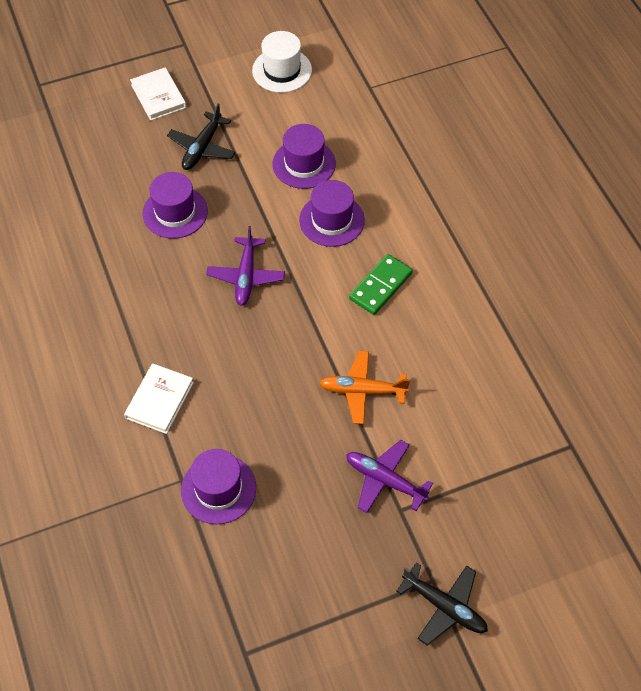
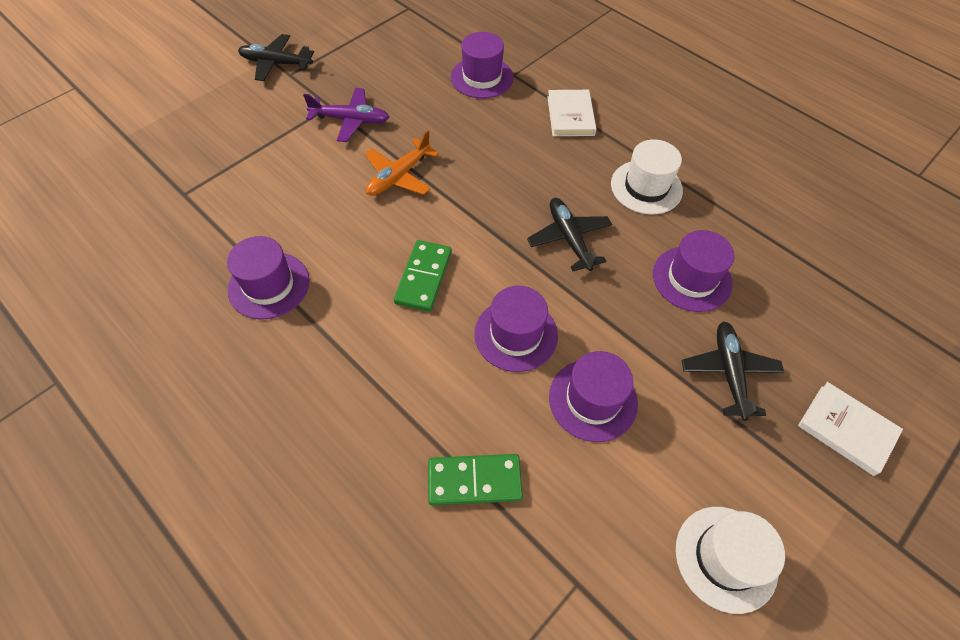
camera: 155 degrees right, 0 degrees up
purple plane [206,226,285,306] -> black plane [527,198,612,271]
orange plane [320,351,410,424] -> orange plane turned 150 degrees clockwise [365,130,439,196]
none -> purple hat [227,236,309,320]
none -> green domino [428,454,523,505]
none -> white hat [611,139,683,215]

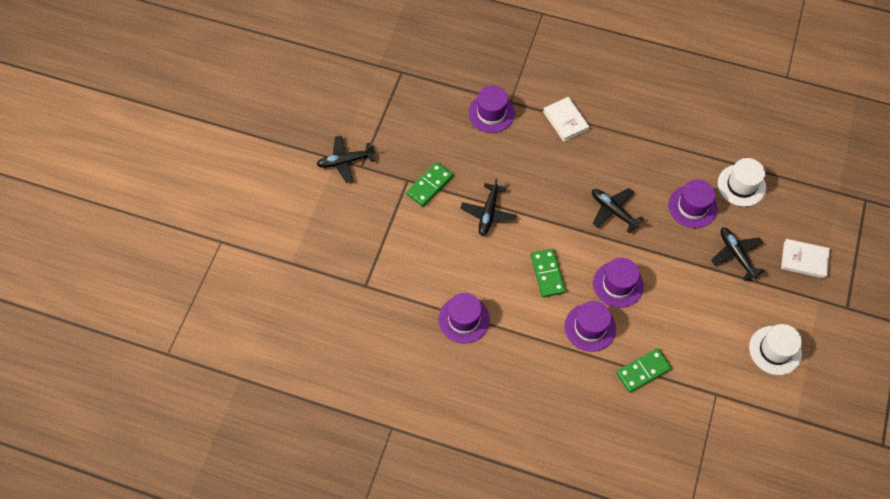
camera: 25 degrees left, 5 degrees up
purple plane [303,88,389,142] -> green domino [406,162,453,206]
orange plane [365,130,439,196] -> black plane [460,178,517,236]
purple hat [549,351,638,442] -> purple hat moved to [565,301,616,352]
white hat [611,139,683,215] -> white hat moved to [718,158,766,207]

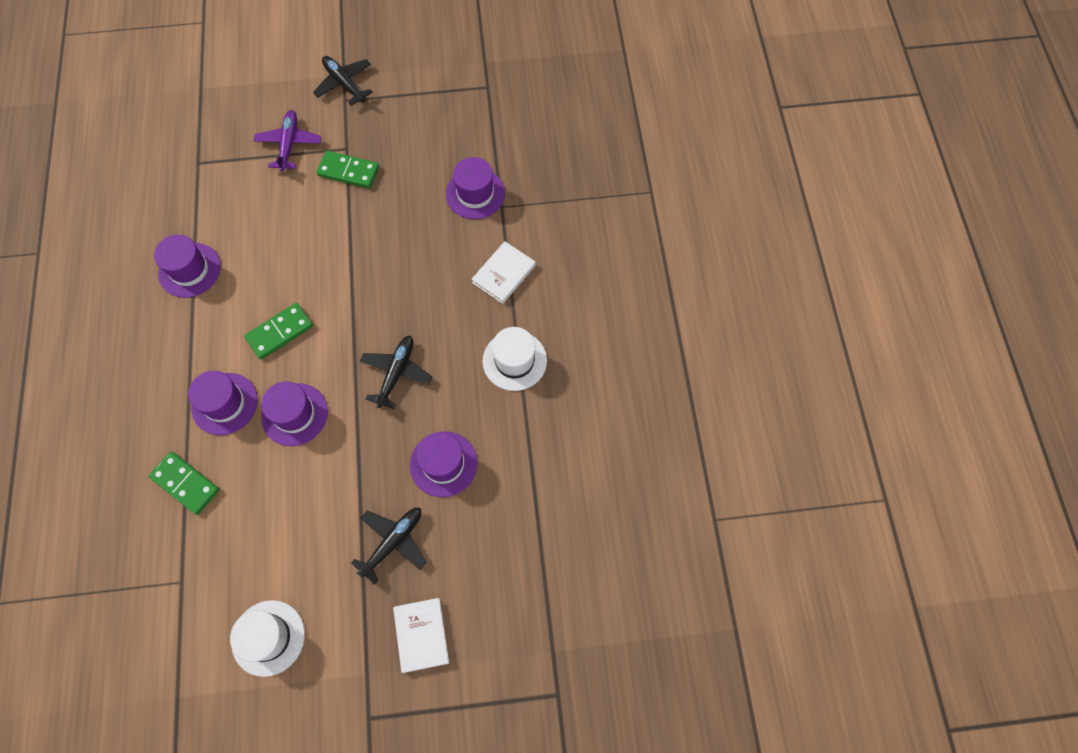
camera: 65 degrees right, 5 degrees up
black plane [460,178,517,236] -> none
white hat [718,158,766,207] -> white hat moved to [483,327,547,391]
none -> purple plane [254,110,322,171]

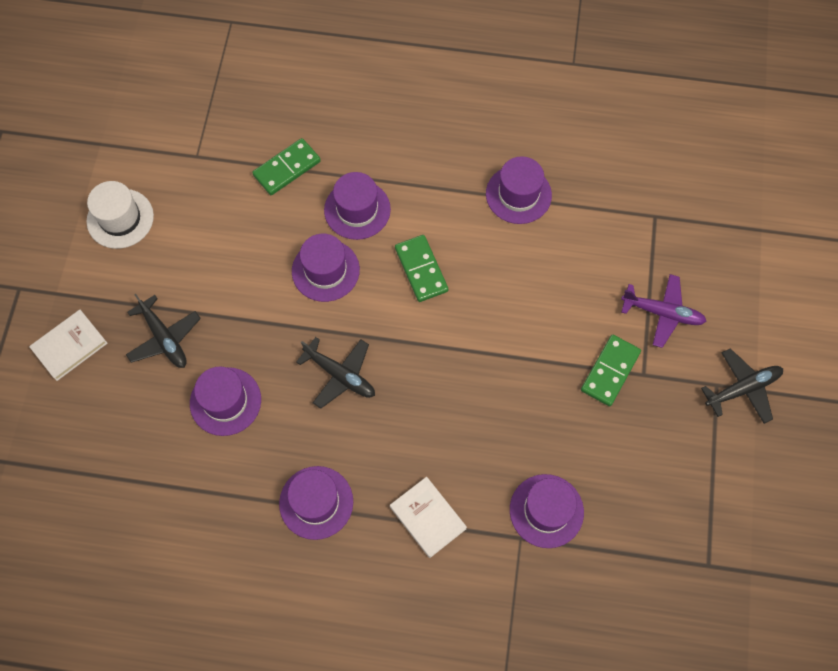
camera: 105 degrees right, 0 degrees up
white book [393,598,449,673] -> white book turned 45 degrees counterclockwise [29,310,108,381]
white hat [483,327,547,391] -> purple hat [279,466,353,540]

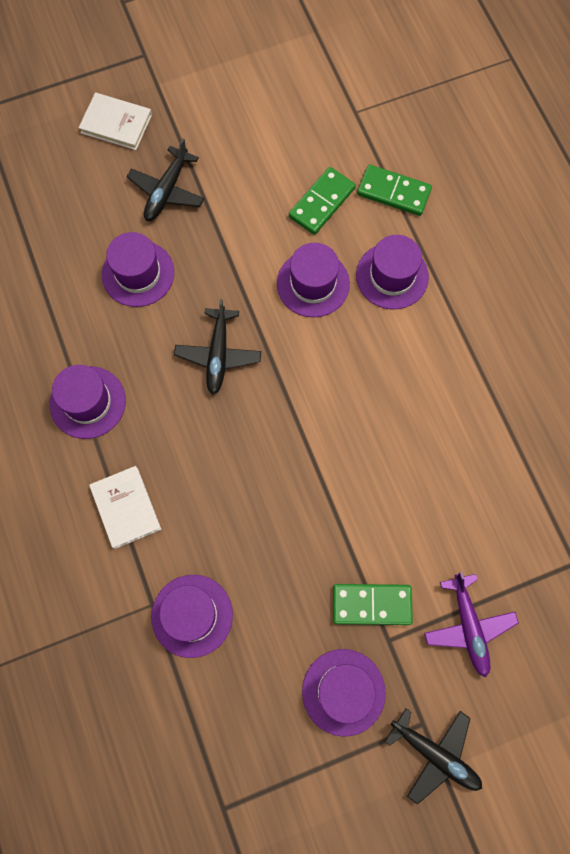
camera: 60 degrees right, 5 degrees up
white hat [87,181,154,249] -> none
white book [390,477,467,558] -> white book turned 45 degrees counterclockwise [89,466,161,549]
green domino [395,235,448,302] -> green domino moved to [289,167,356,235]
purple hat [486,156,552,224] -> purple hat moved to [302,649,386,737]

